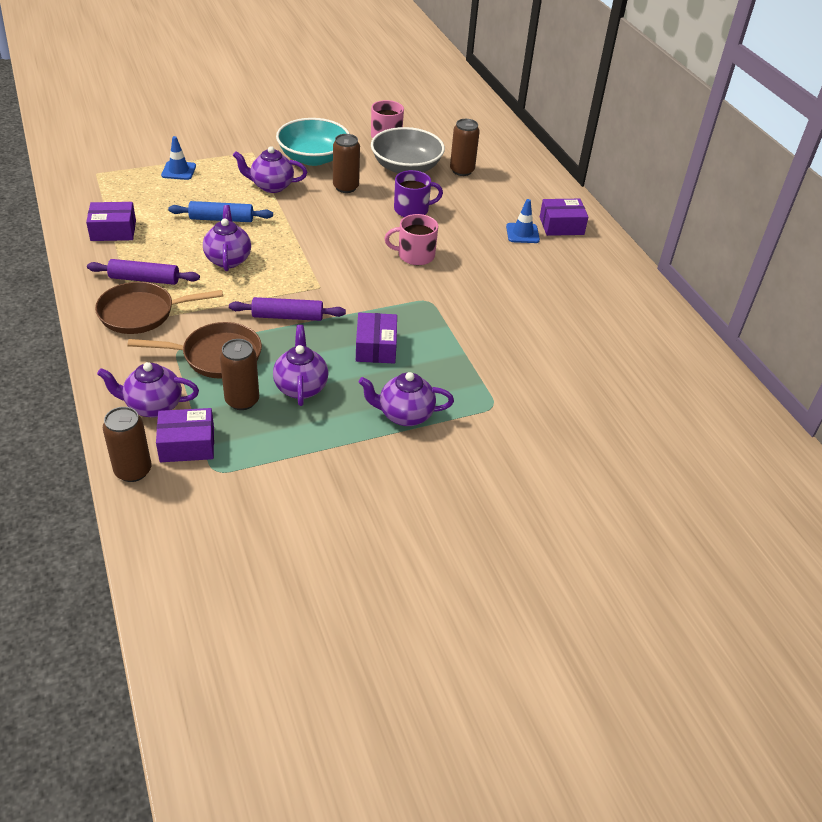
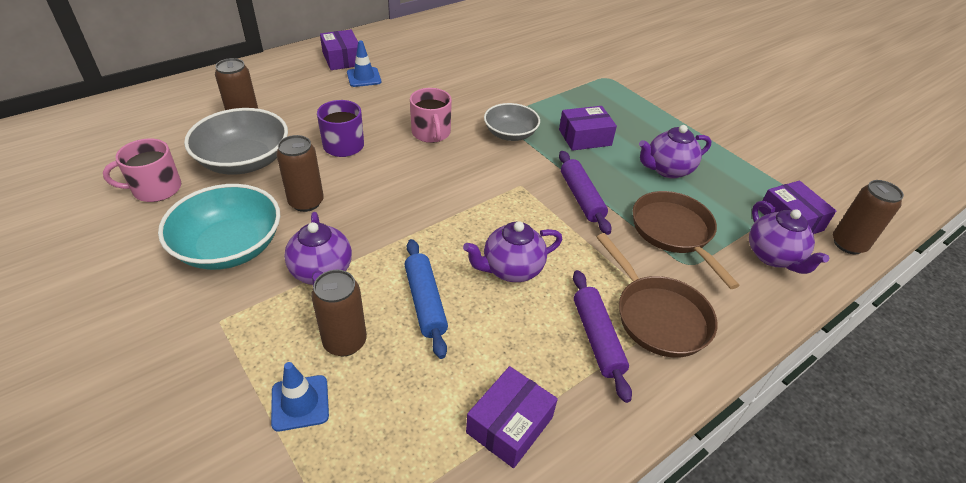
camera: 105 degrees left, 0 degrees up
purple box [86,202,136,241] -> purple box turned 60 degrees clockwise [466,366,558,468]
brown can [220,339,259,410] -> brown can moved to [311,270,367,356]
purple teapot [358,372,454,426] -> none
none -> grey bowl [484,103,540,141]

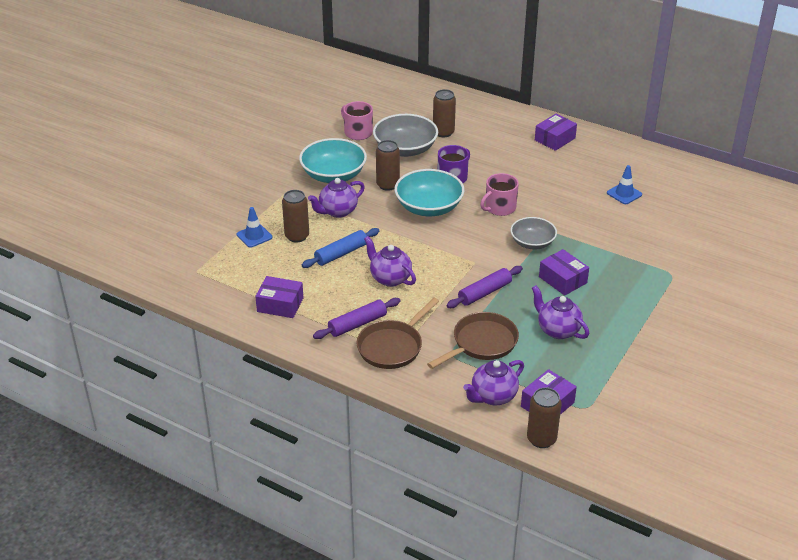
camera: 70 degrees right, 5 degrees down
blue traffic cone [347,40,381,87] -> blue traffic cone moved to [607,165,642,204]
none -> turquoise bowl [395,169,465,216]

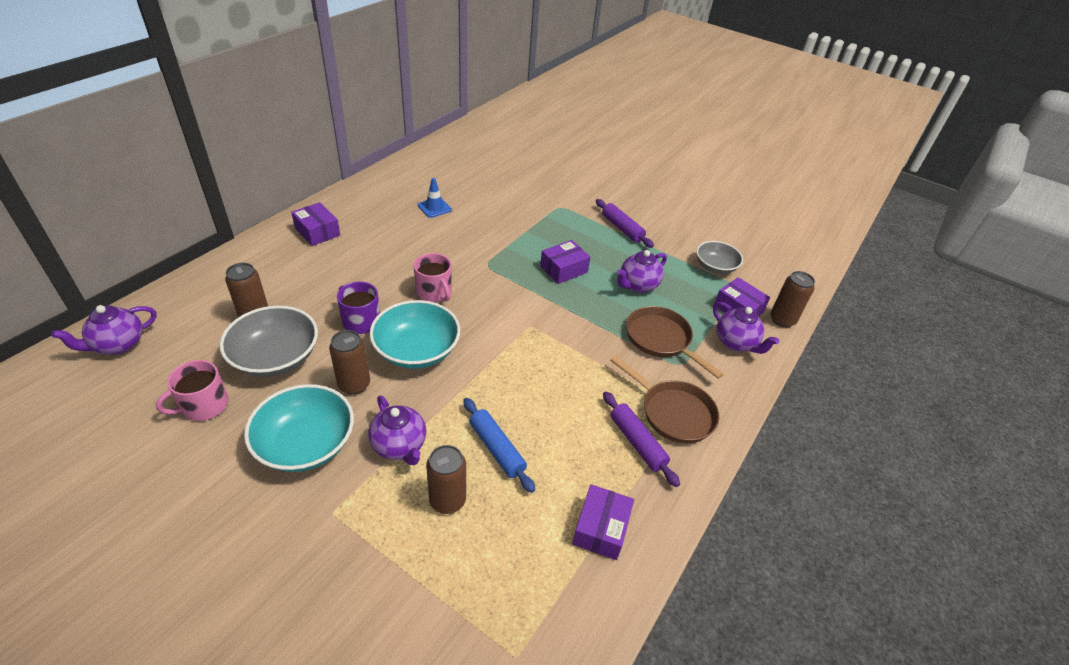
camera: 90 degrees left, 5 degrees up
blue traffic cone [237,207,272,248] -> none
purple teapot [364,236,416,287] -> purple teapot moved to [52,305,157,355]
purple rolling pin [446,266,523,308] -> purple rolling pin moved to [596,199,654,248]
grey bowl [511,217,557,249] -> grey bowl moved to [696,241,743,274]

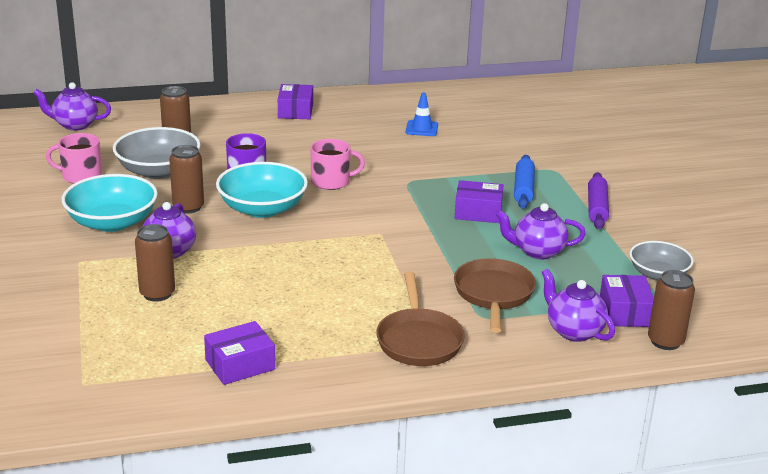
camera: 45 degrees right, 15 degrees down
pink mug [413,253,452,302] -> pink mug turned 105 degrees counterclockwise [310,139,365,190]
blue rolling pin [463,398,535,493] -> blue rolling pin moved to [514,155,535,209]
purple rolling pin [603,391,680,487] -> none
purple teapot [713,302,779,354] -> purple teapot turned 135 degrees clockwise [542,269,615,342]

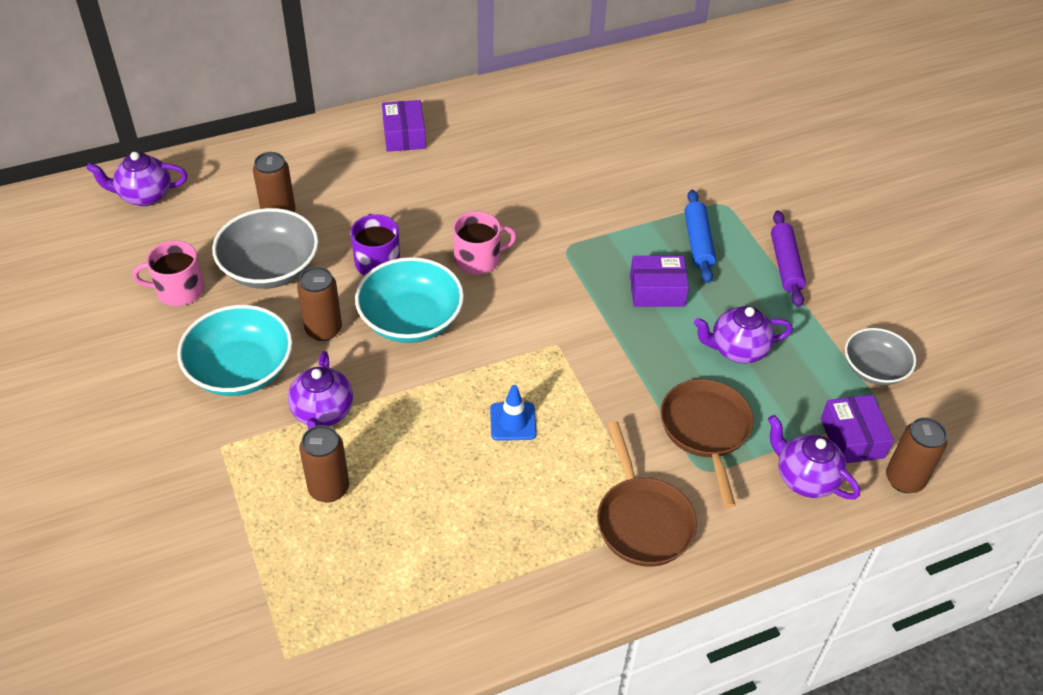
camera: 10 degrees left, 20 degrees up
purple box [204,321,275,385] -> none
blue traffic cone [406,92,438,136] -> blue traffic cone moved to [490,385,537,441]

